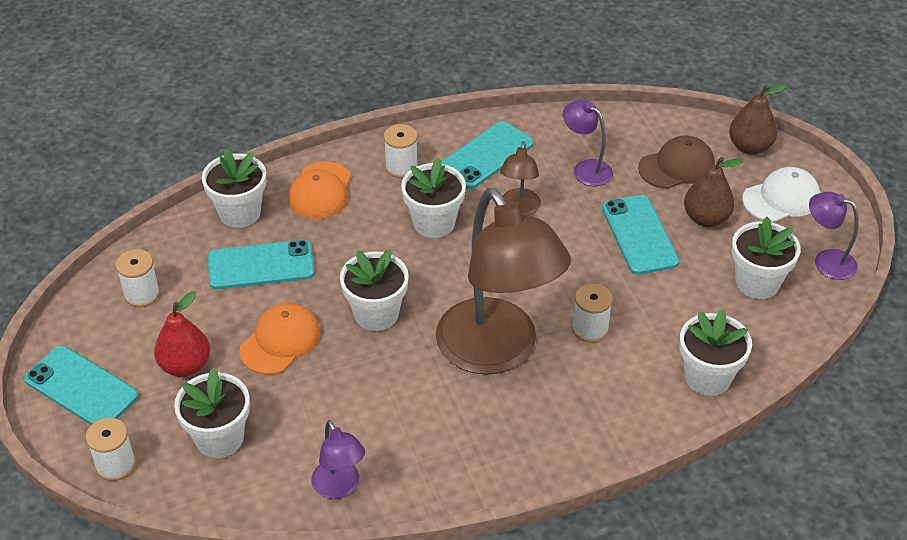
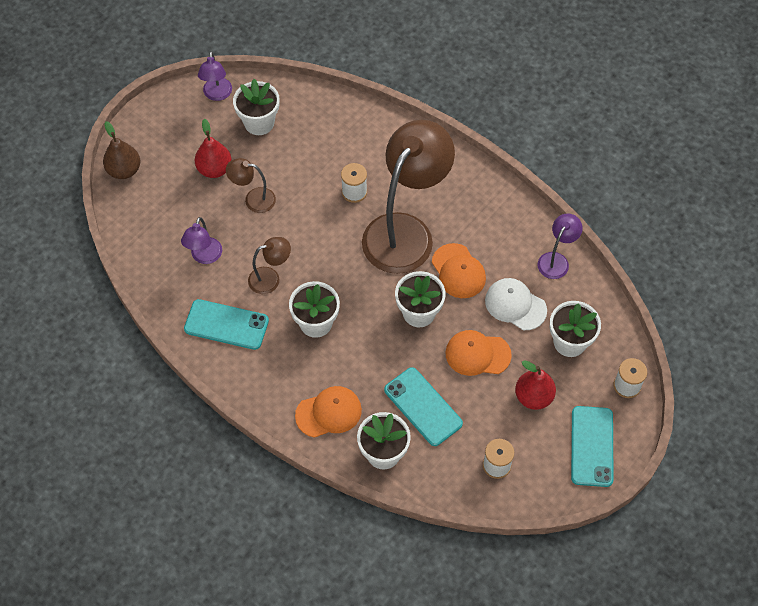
camera: 120 degrees left, 15 degrees up
white spool [384,124,418,178] -> none
turquoise phone [602,195,679,275] -> brown lamp [226,158,276,213]
brown cap [638,136,715,189] -> none
white flower pot [680,309,752,396] -> none
brown pear [684,157,743,227] -> red pear [195,119,232,178]
white cap [742,167,821,222] -> white cap moved to [485,278,547,330]
none -> orange cap [432,243,486,298]

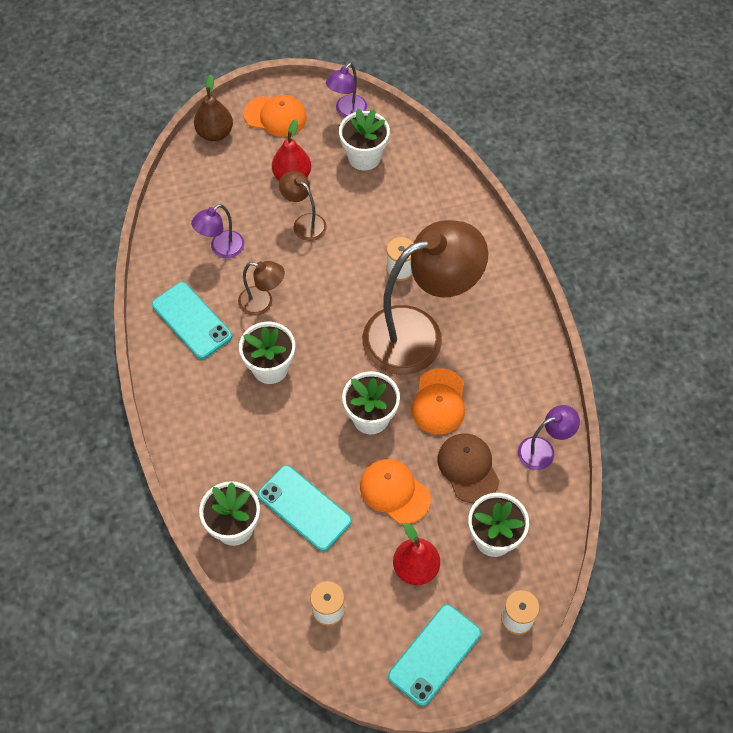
camera: 35 degrees right, 0 degrees up
orange cap [295,386,362,438] -> orange cap moved to [244,95,307,137]
turquoise phone [384,367,463,446] -> turquoise phone turned 45 degrees counterclockwise [258,465,352,551]
white cap [485,278,547,330] -> brown cap [438,433,500,503]

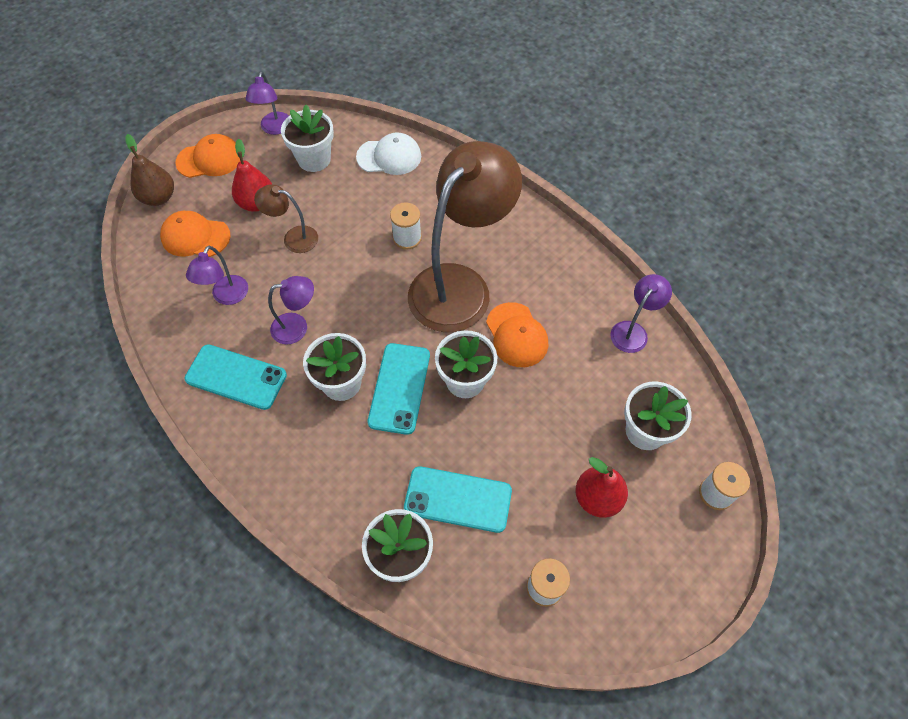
camera: 30 degrees left, 0 degrees up
brown lamp [238,261,285,316] -> purple lamp [268,276,314,344]
orange cap [360,459,431,524] -> orange cap moved to [160,211,231,257]
turquoise phone [388,604,481,706] -> turquoise phone moved to [368,343,430,435]
brown cap [438,433,500,503] -> none
none -> white cap [356,132,421,175]

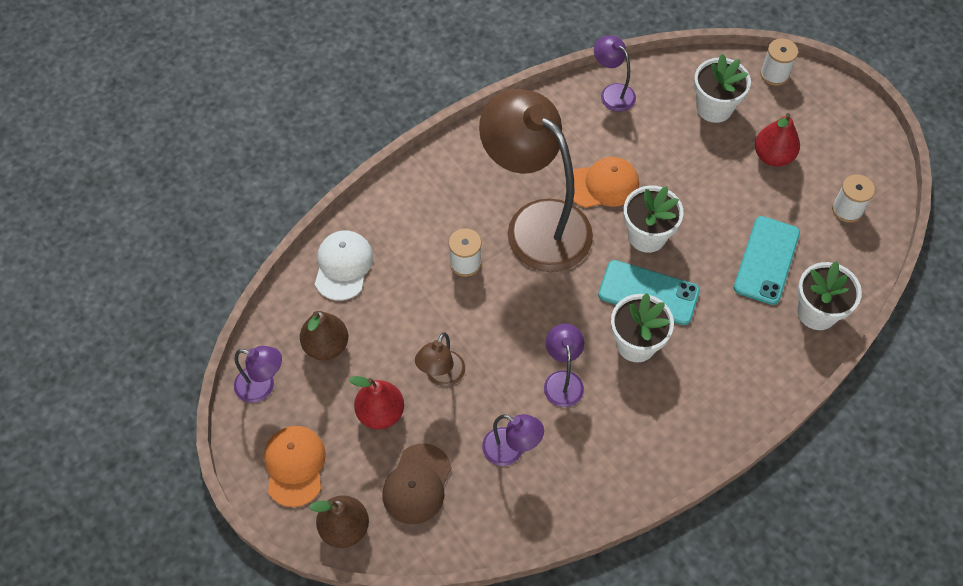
camera: 80 degrees left, 0 degrees up
orange cap [160,211,231,257] -> brown cap [382,444,451,524]
turquoise phone [185,344,287,410] -> none
white flower pot [281,105,334,172] -> brown pear [300,311,348,360]

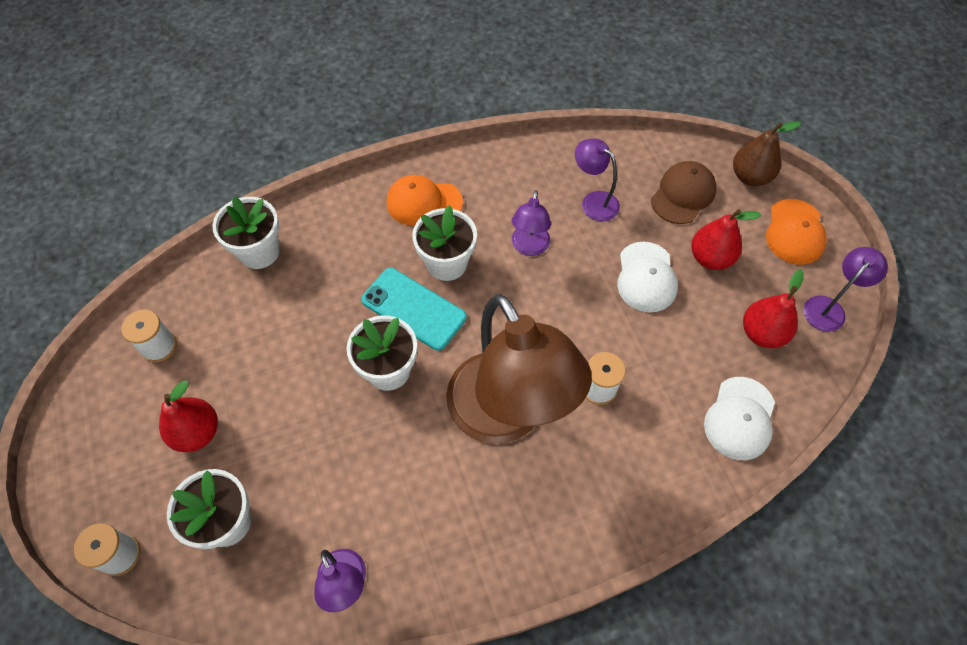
camera: 165 degrees left, 0 degrees up
purple lamp [234,346,282,403] -> purple lamp turned 105 degrees clockwise [804,247,888,332]
brown pear [300,311,348,360] -> red pear [743,269,804,348]
brown lamp [415,332,465,387] -> white cap [617,242,678,312]
orange cap [573,157,639,208] -> orange cap moved to [387,175,463,225]
turquoise phone [734,216,800,305] -> none

